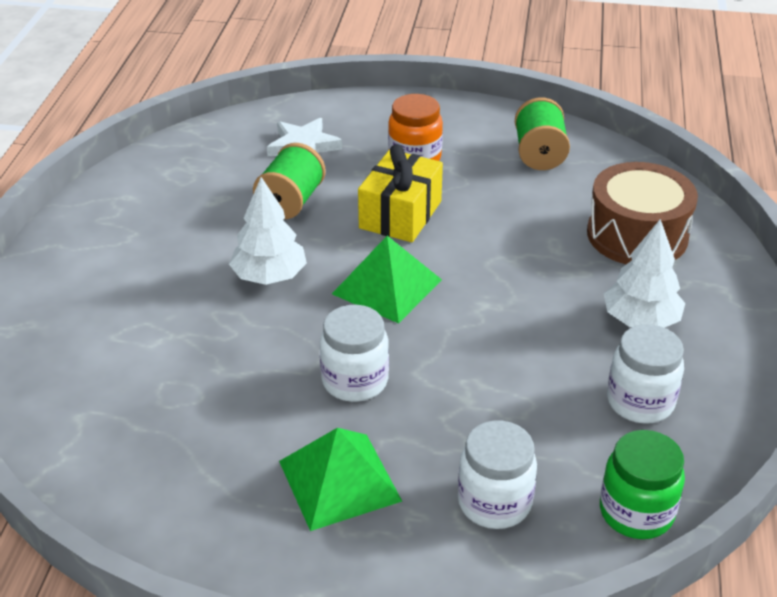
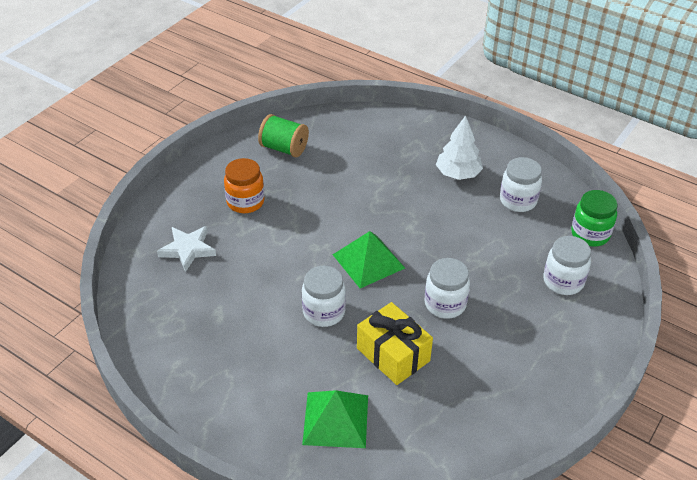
camera: 65 degrees left, 5 degrees up
white tree [229,177,307,285] -> white jar [302,266,346,327]
green spool [253,143,326,219] -> none
green pyramid [279,428,402,531] -> green pyramid moved to [302,390,368,448]
yellow gift [358,144,443,242] -> yellow gift moved to [357,302,433,385]
brown drum [587,162,698,264] -> none

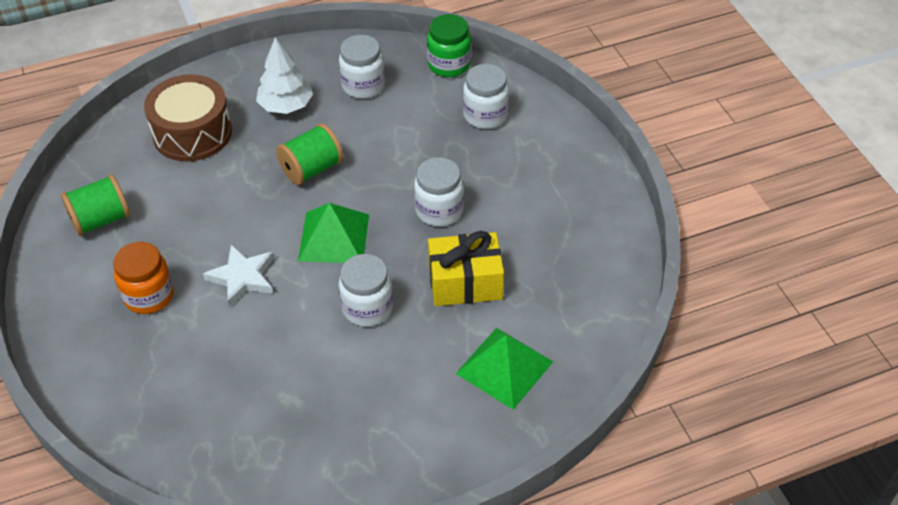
camera: 55 degrees left, 5 degrees up
white star [157,226,216,272] -> white star moved to [203,244,274,307]
none -> brown drum [144,74,232,162]
none -> green spool [276,123,343,185]

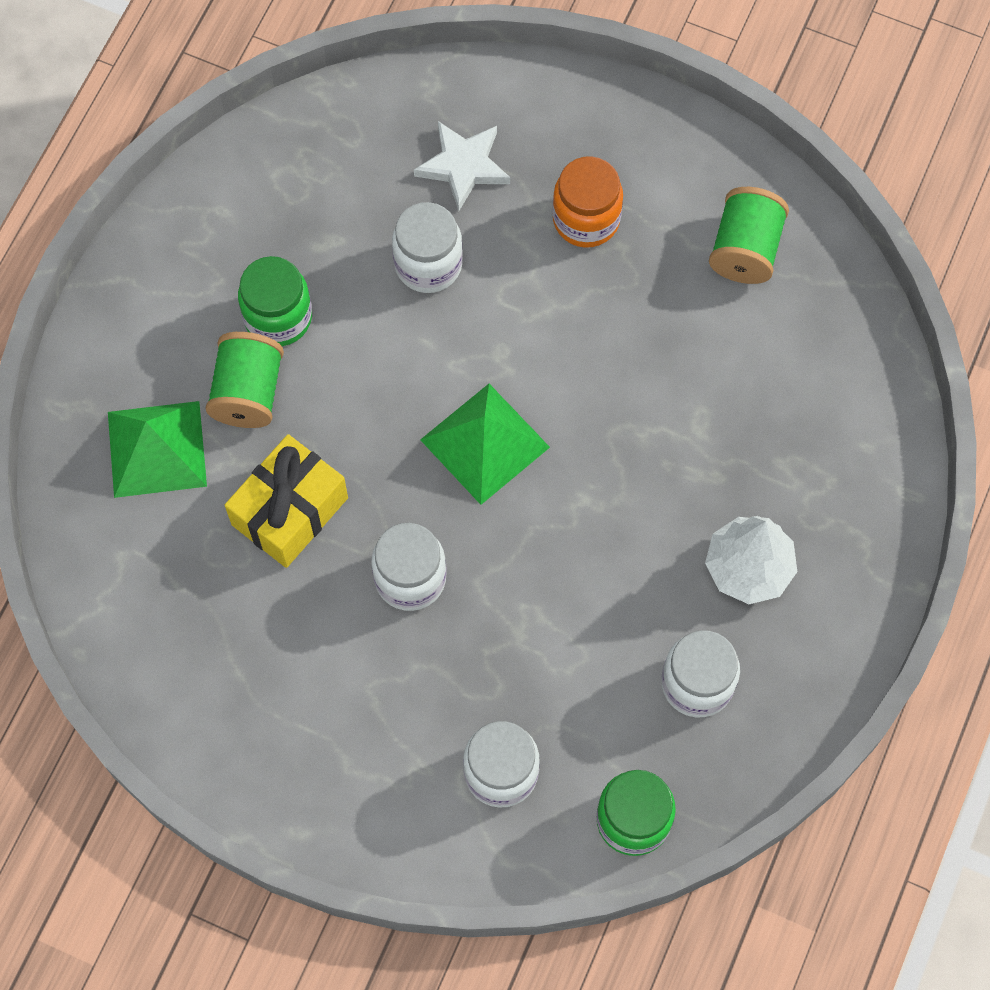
camera: 135 degrees right, 20 degrees up
brown drum [144,74,232,162] -> none
white star [203,244,274,307] -> white star moved to [414,121,510,211]
green spool [276,123,343,185] -> green spool moved to [205,332,284,428]
white jar [339,254,393,327] -> white jar moved to [392,202,463,293]
none -> green jar [238,256,312,346]

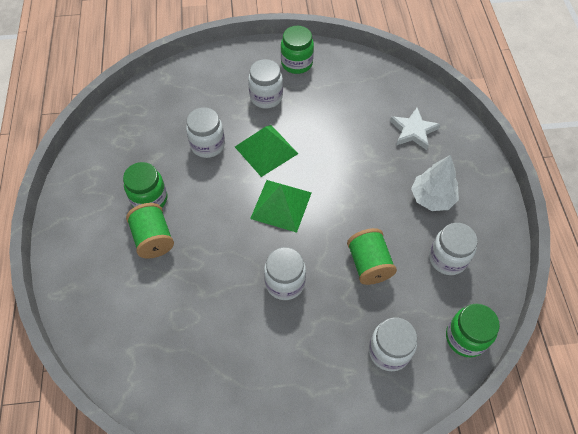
camera: 30 degrees left, 10 degrees down
green pyramid [108,401,207,498] -> green pyramid moved to [235,125,298,177]
yellow gift [225,434,348,568] -> none
white star [414,121,510,211] -> white star moved to [390,107,440,150]
orange jar [552,156,623,248] -> white jar [248,59,283,109]
green spool [709,187,789,284] -> green spool moved to [347,228,397,285]
none -> green jar [281,26,314,74]

